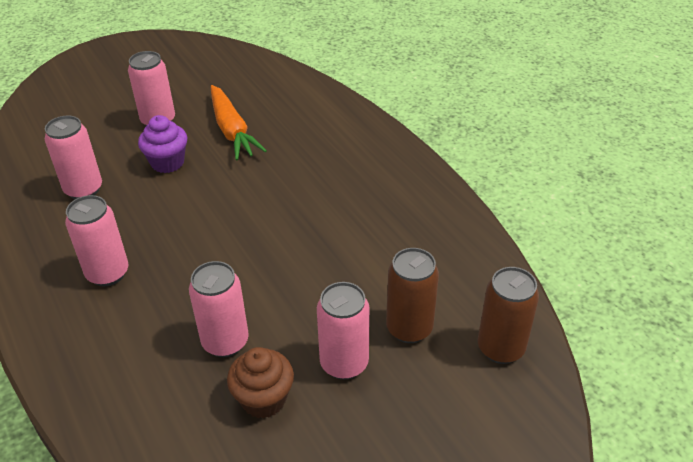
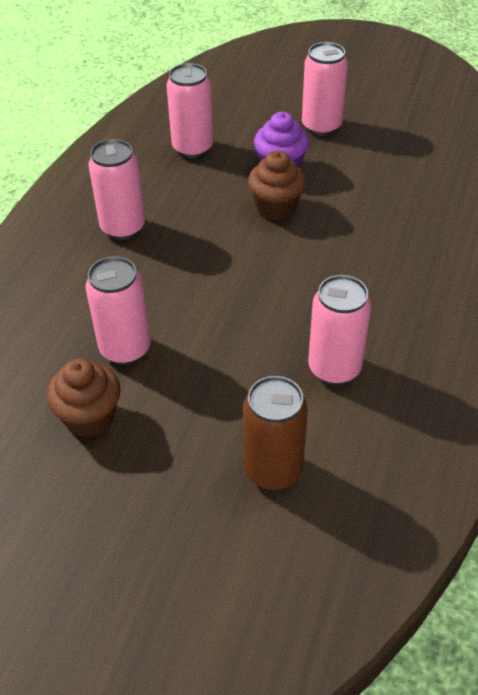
camera: 50 degrees right, 5 degrees up
orange carrot [211,85,267,160] -> none
pink can [317,282,370,380] -> pink can moved to [308,275,371,385]
brown can [478,267,539,364] -> none
none -> brown cupcake [248,150,306,221]

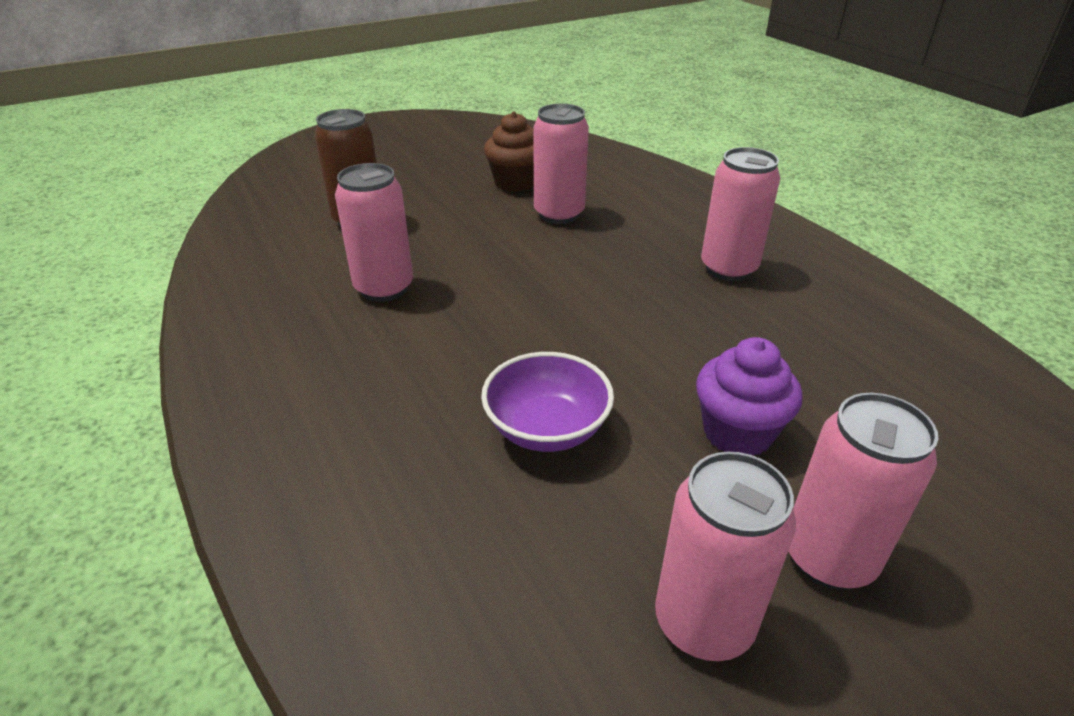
camera: 130 degrees right, 10 degrees down
pink can [166,63,213,158] -> pink can moved to [655,452,796,661]
brown cupcake [248,150,306,221] -> none
none -> purple bowl [481,352,614,452]

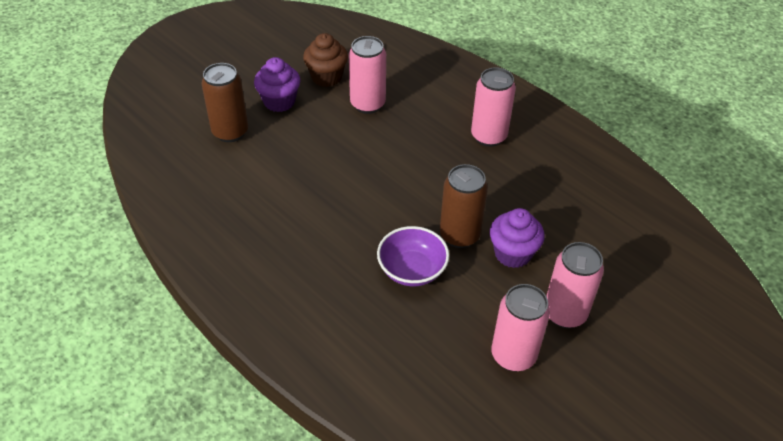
camera: 15 degrees left, 10 degrees up
pink can [335,163,413,302] -> none
none -> purple cupcake [254,57,300,112]
none -> brown can [440,164,488,248]

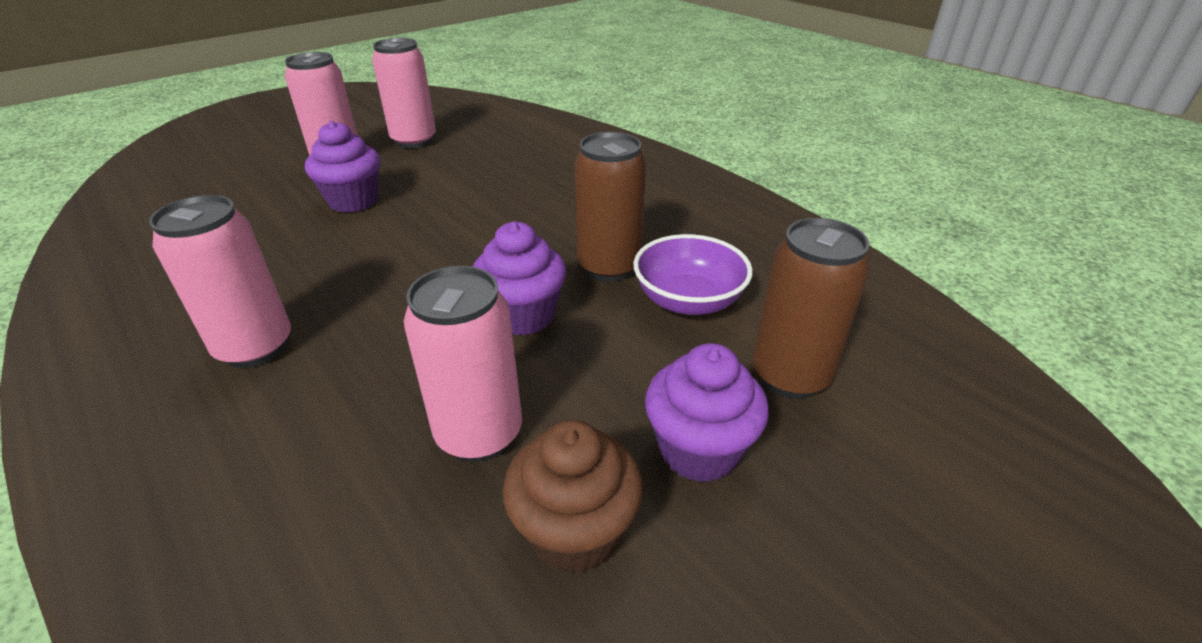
camera: 175 degrees left, 10 degrees down
purple bowl [377,226,449,286] -> purple bowl moved to [634,234,753,315]
brown can [440,164,488,248] -> brown can moved to [574,132,646,282]
none -> purple cupcake [473,221,566,336]

